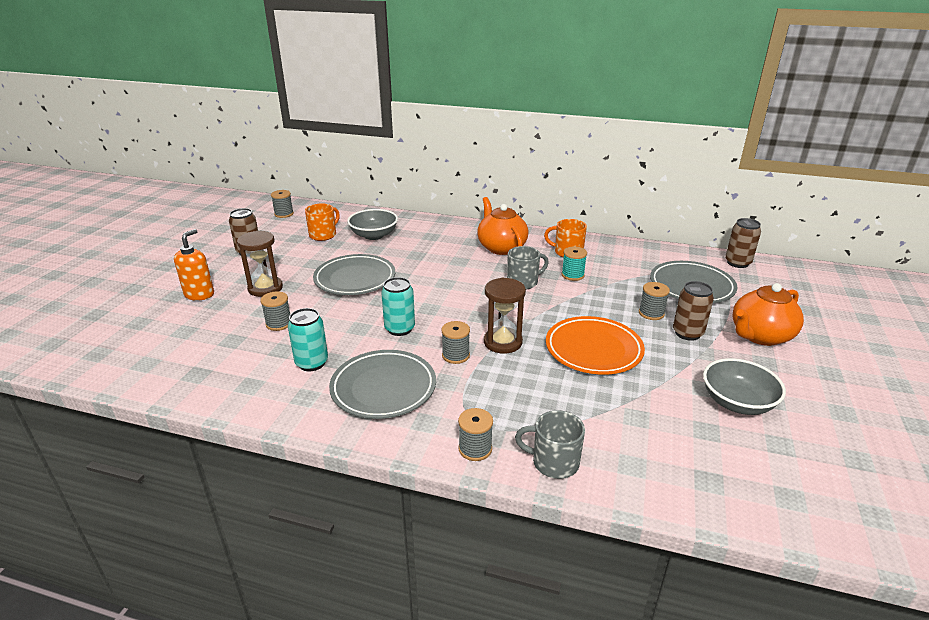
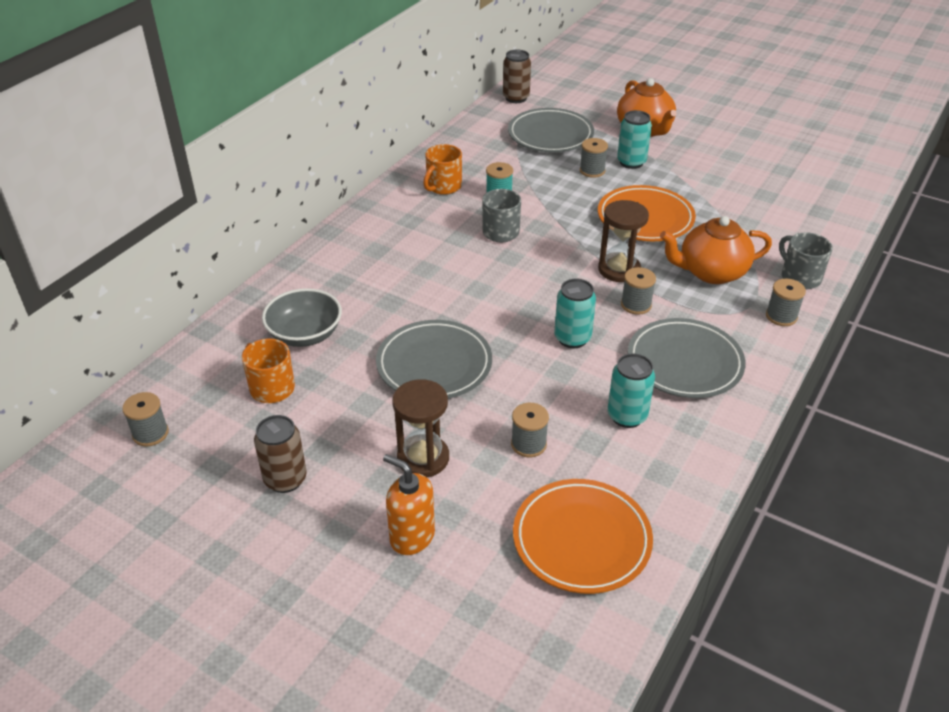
camera: 75 degrees left, 10 degrees up
orange teapot [477,197,528,255] -> orange teapot moved to [660,216,772,284]
grey mug [515,410,585,479] -> grey mug turned 120 degrees clockwise [779,232,833,289]
brown can [673,281,714,341] -> turquoise can [617,110,652,169]
grey bowl [703,358,786,415] -> none
none -> orange plate [513,479,653,594]

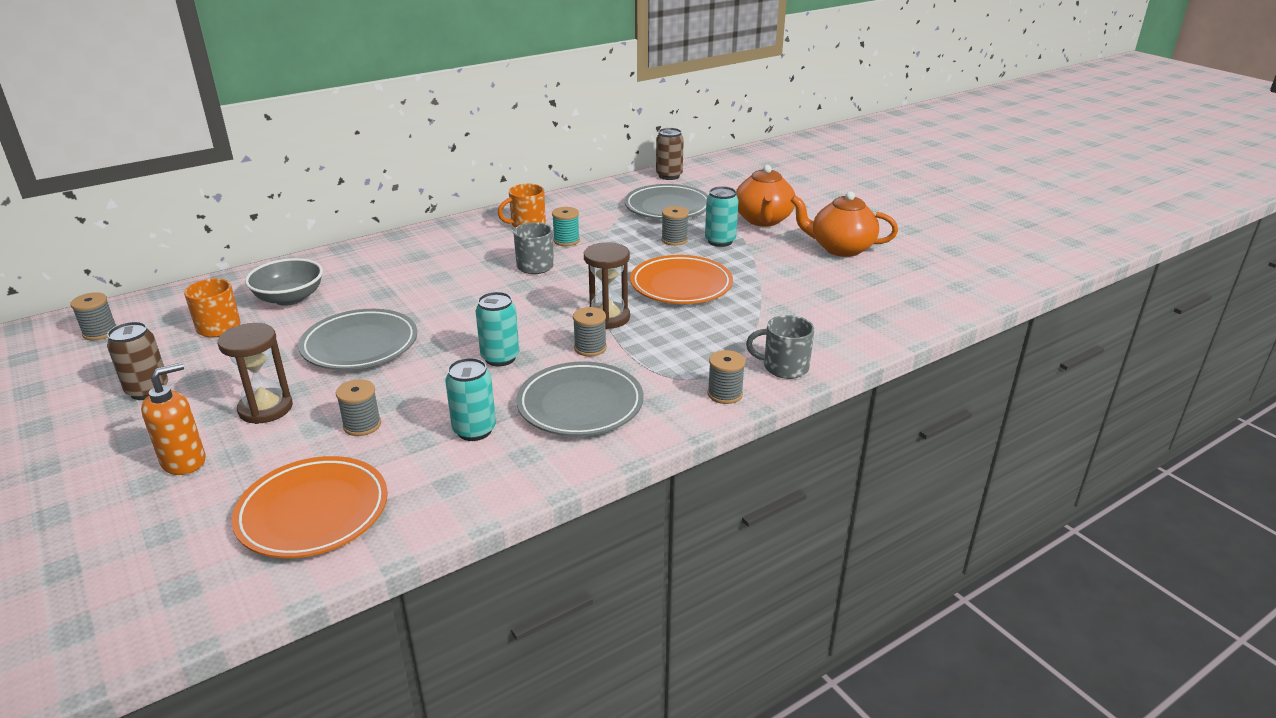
camera: 25 degrees right, 10 degrees down
orange soap dispenser [383,454,435,555] -> orange soap dispenser turned 75 degrees clockwise [141,362,206,475]
orange teapot [660,216,772,284] -> orange teapot moved to [790,191,898,257]
grey mug [779,232,833,289] -> grey mug turned 75 degrees counterclockwise [746,315,815,379]

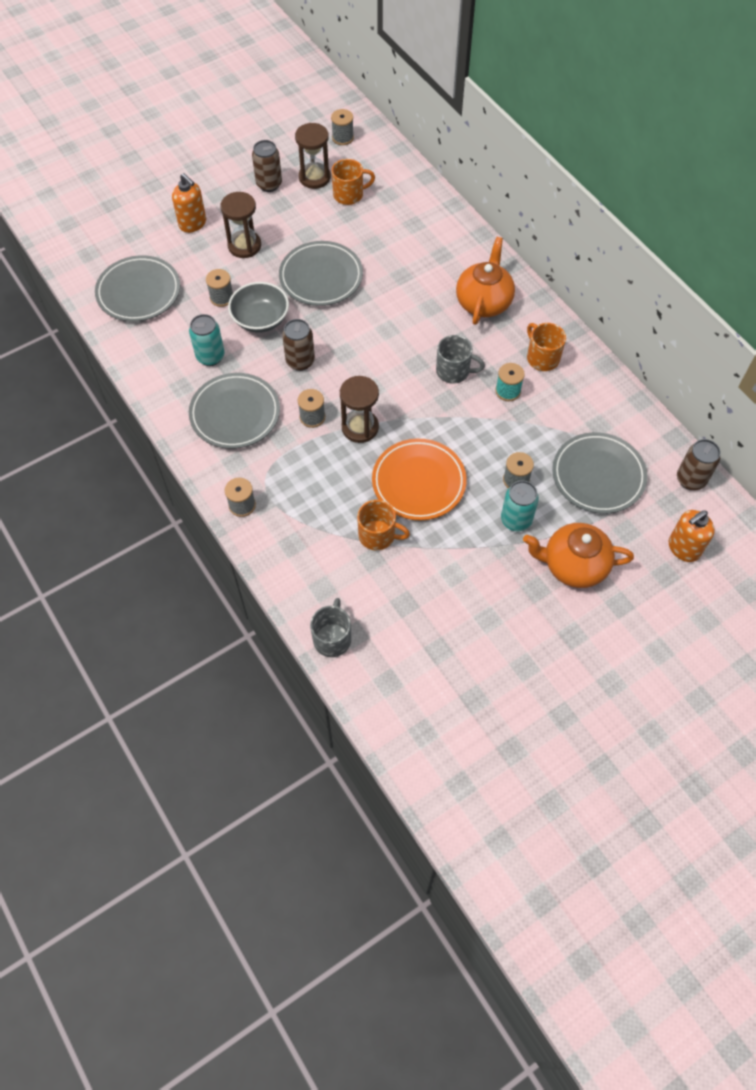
camera: 90 degrees right, 30 degrees up
orange plate [232,456,388,558] -> grey plate [95,255,180,322]
grey bowl [245,258,323,306] -> grey bowl moved to [228,282,289,333]
turquoise can [476,292,519,366] -> brown can [282,319,315,371]
grey mug [746,315,815,379] -> grey mug moved to [310,598,351,657]
orange teapot [790,191,898,257] -> orange teapot moved to [456,237,515,325]
none -> brown hourglass [295,123,331,189]
none -> orange mug [357,500,410,550]
none -> orange soap dispenser [669,510,715,562]

